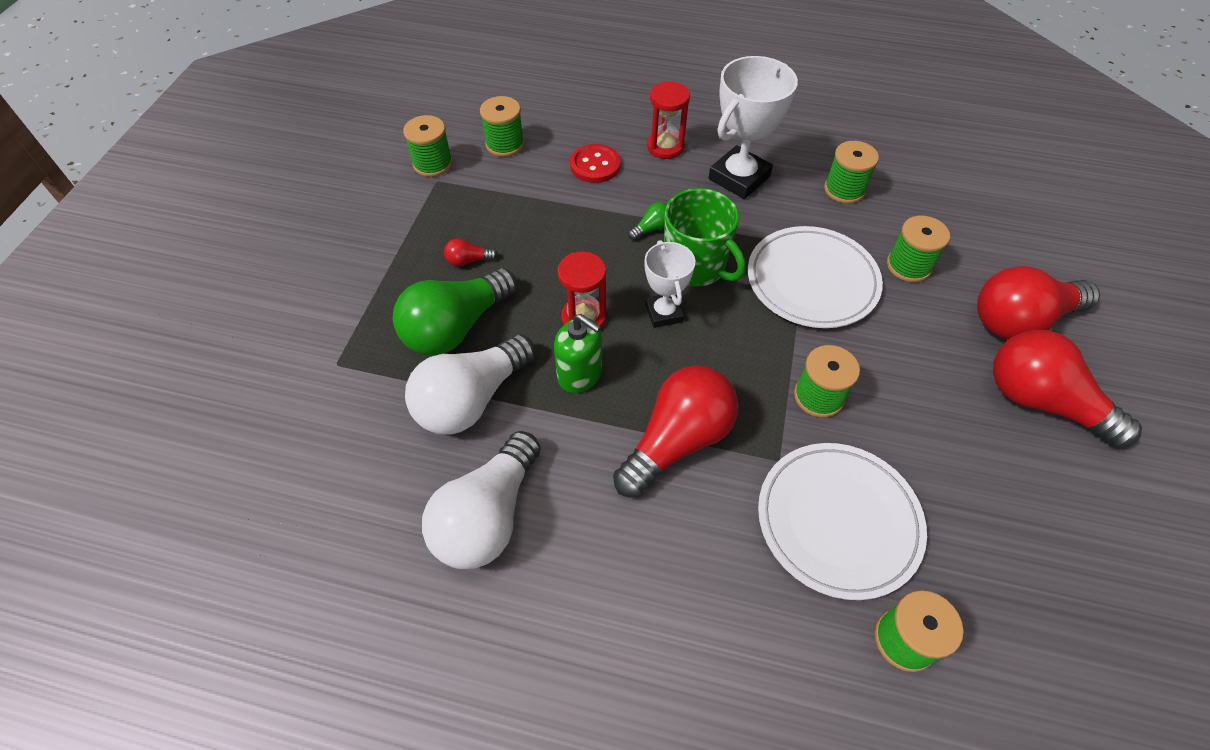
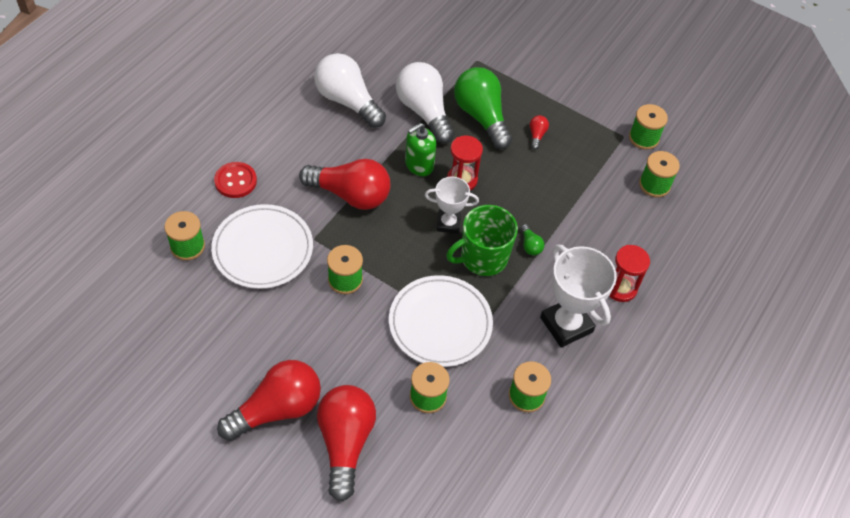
camera: 105 degrees right, 0 degrees up
red button [570,144,620,183] -> red button moved to [214,162,257,198]
red light bulb [613,366,739,498] -> red light bulb turned 45 degrees counterclockwise [299,159,390,210]

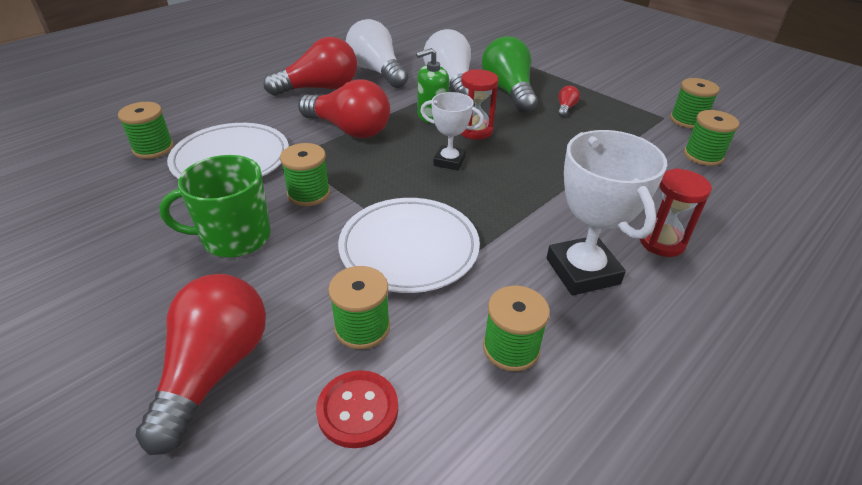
camera: 15 degrees right, 15 degrees down
red button [214,162,257,198] -> red button moved to [316,370,398,448]
red light bulb [217,360,321,441] -> red light bulb moved to [264,37,357,96]
green mug [446,205,518,276] -> green mug moved to [159,155,271,257]
green light bulb [520,224,544,255] -> none

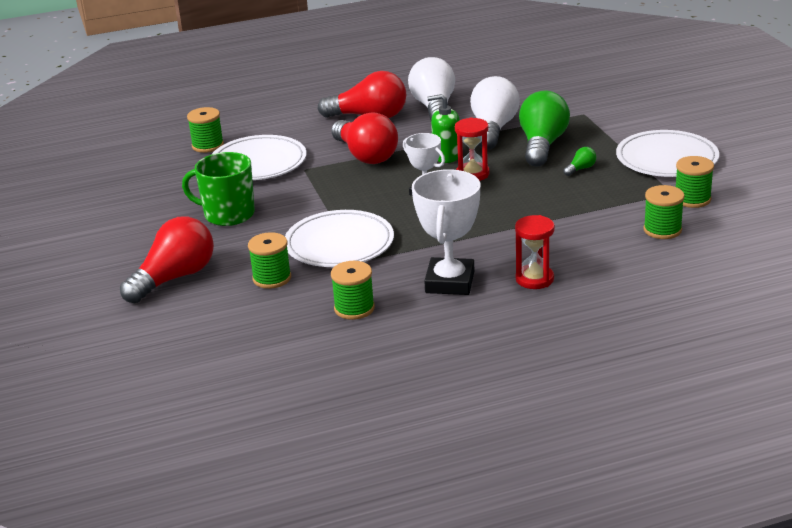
camera: 30 degrees right, 10 degrees down
green spool [280,143,330,206] -> none
red button [316,370,398,448] -> none
red light bulb [558,86,580,117] -> green light bulb [563,147,597,176]
none -> white plate [616,130,719,177]

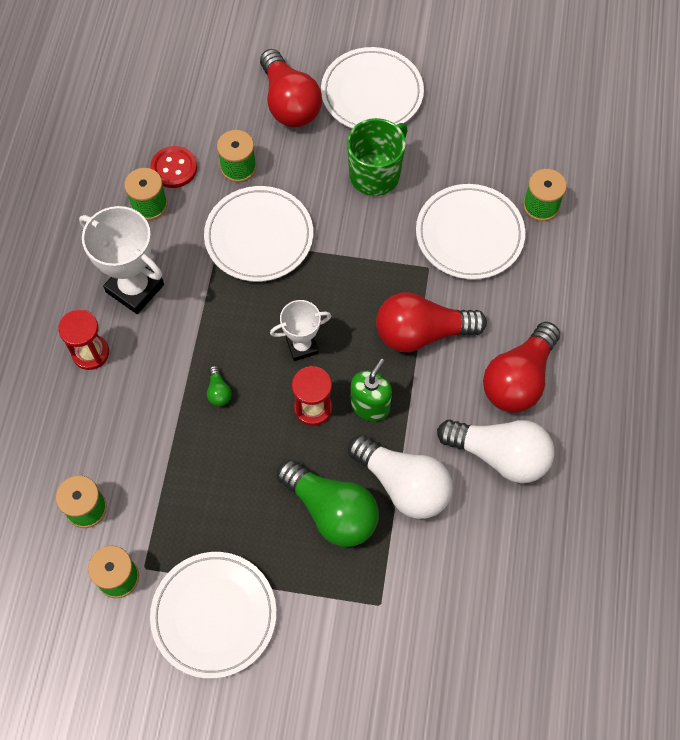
camera: 115 degrees right, 35 degrees up
green light bulb [563,147,597,176] -> green light bulb moved to [207,366,232,406]
none -> red button [150,146,197,188]
none -> white plate [321,47,424,129]

